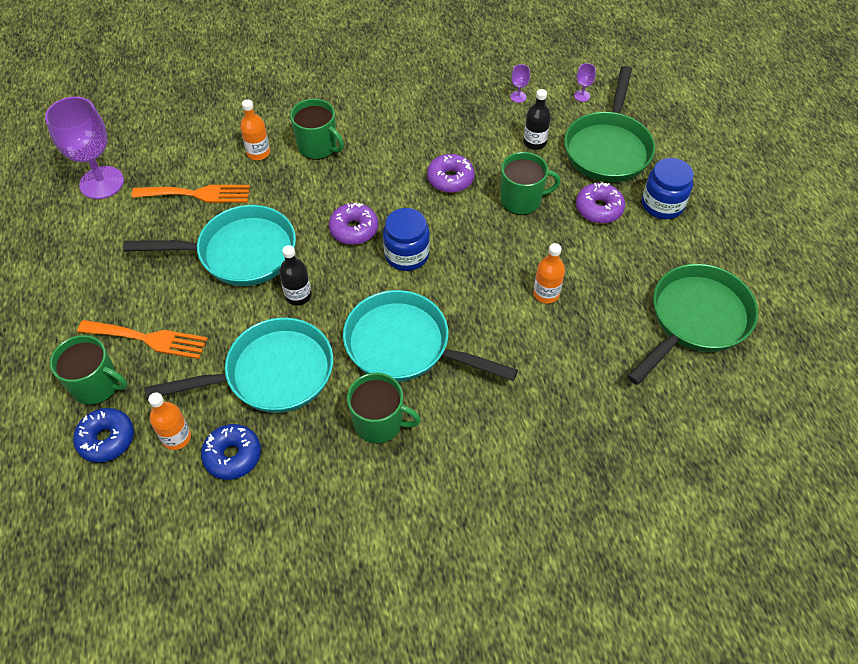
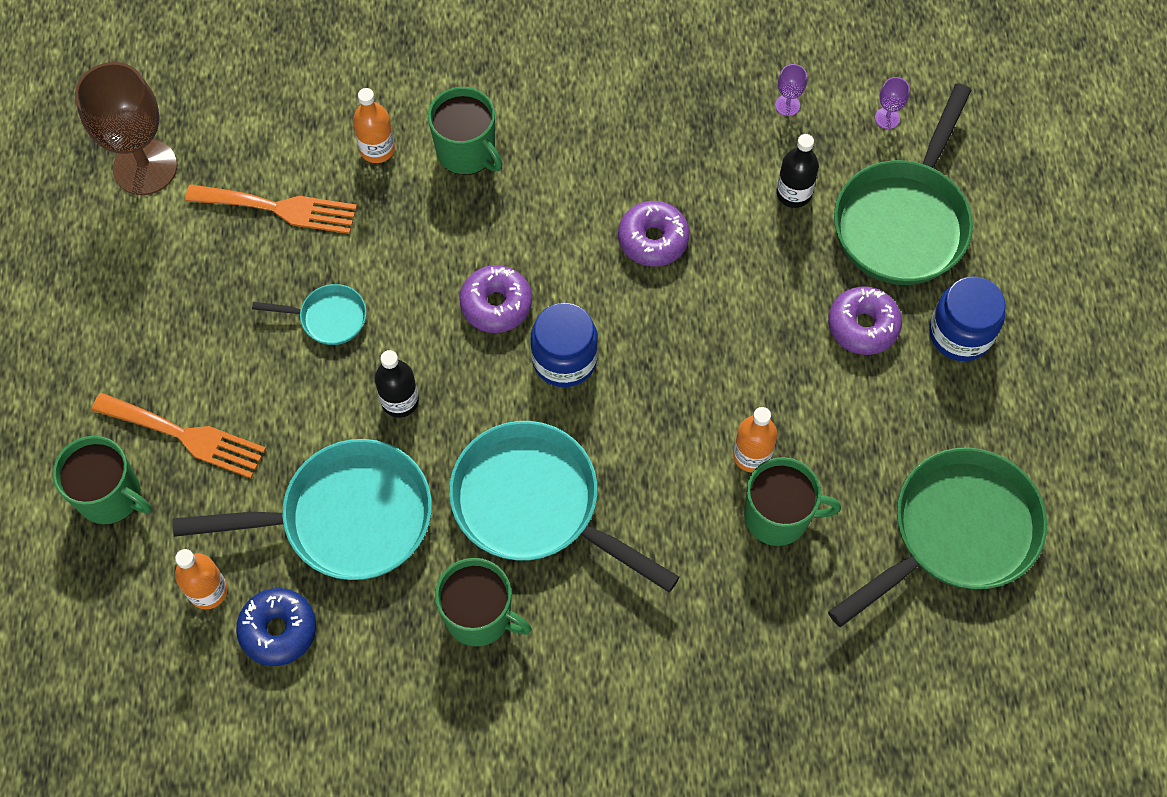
camera: 10 degrees right, 10 degrees up
purple goblet [45,97,124,199] -> brown goblet [75,62,177,195]
blue donut [73,408,134,463] -> none
turquoise pan [123,205,296,286] -> turquoise pan [252,284,367,345], size x0.47
green mug [500,152,561,215] -> green mug moved to [744,457,841,546]

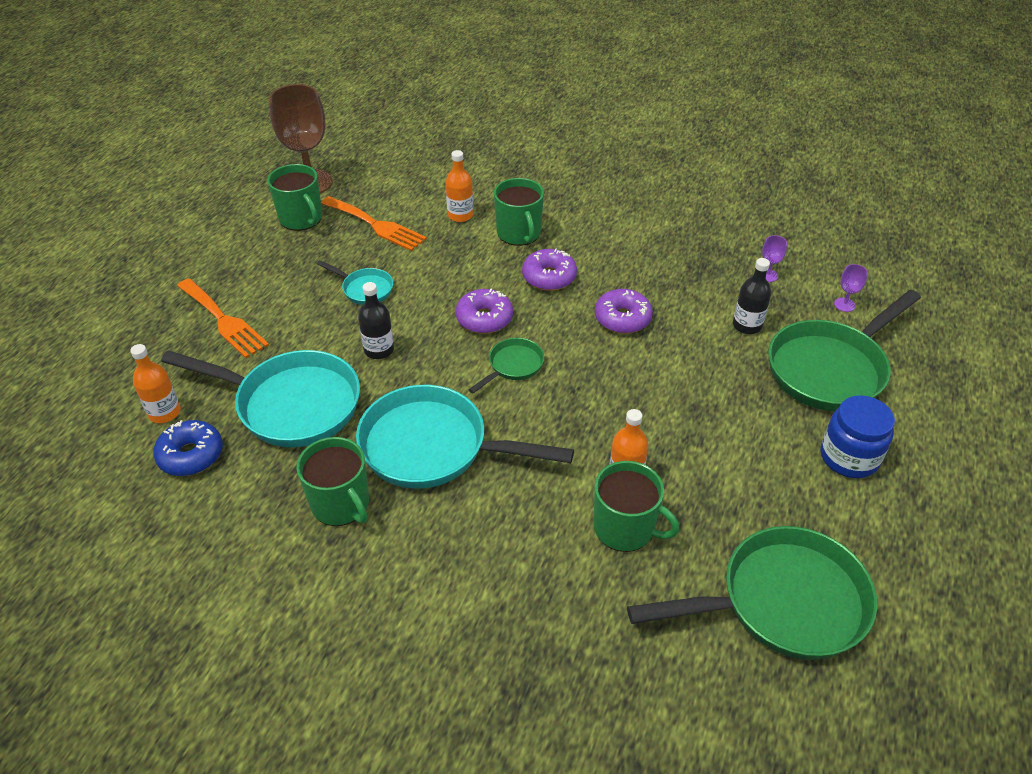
camera: 25 degrees right, 20 degrees down
green mug [53,436,151,524] -> green mug moved to [267,164,322,231]
turquoise pan [449,421,679,592] -> turquoise pan turned 45 degrees counterclockwise [356,385,574,489]
blue jar [530,303,598,387] -> green pan [468,338,544,393]
purple donut [828,286,902,355] -> purple donut moved to [522,248,577,291]

